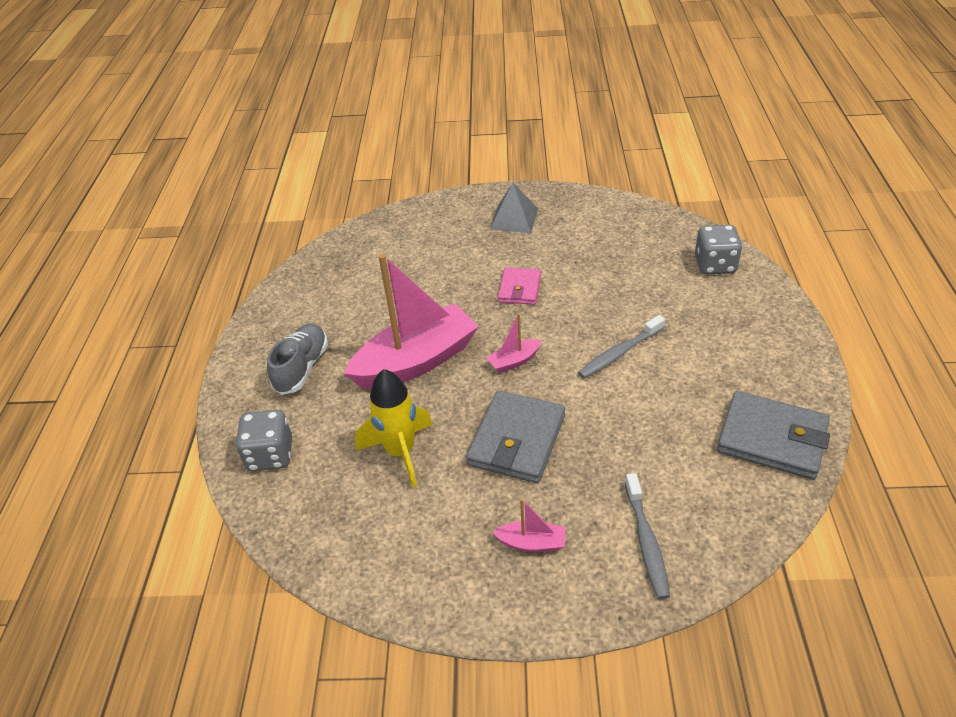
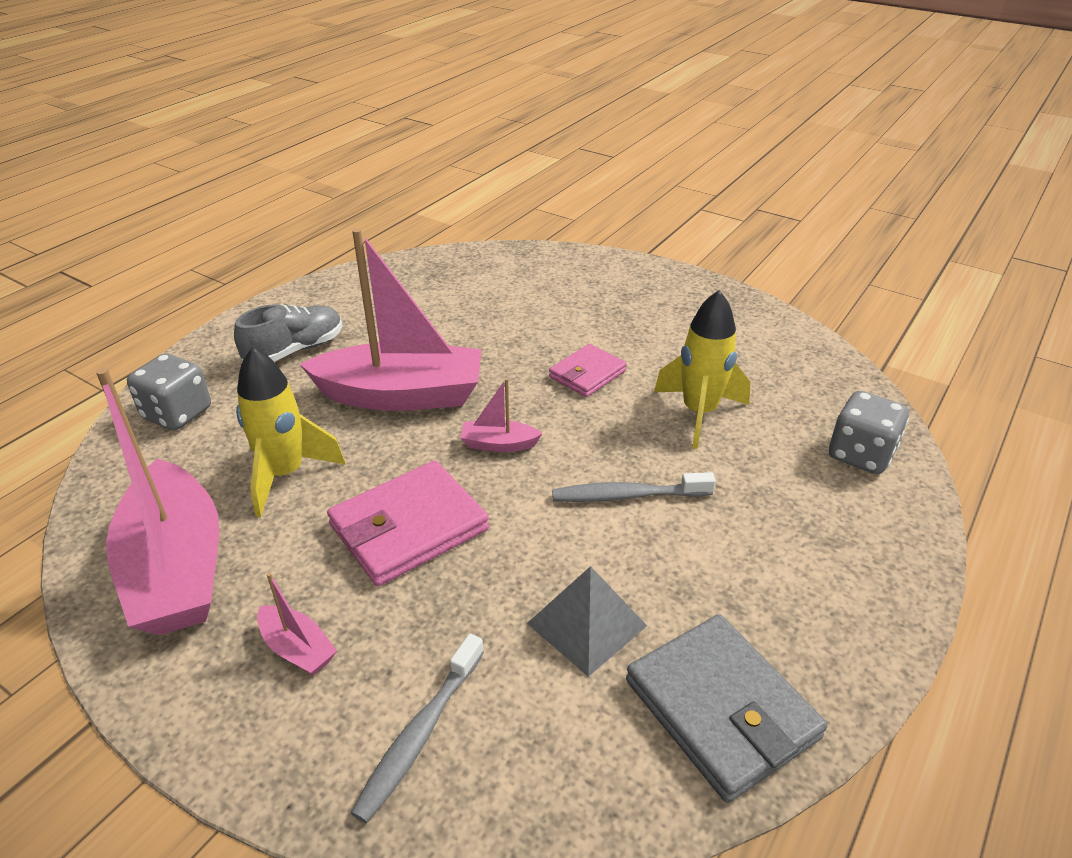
camera: 30 degrees right, 5 degrees down
grey wallet [466,390,565,483] -> pink wallet [327,461,489,586]
grey pyramid [490,183,538,233] -> grey pyramid moved to [527,566,647,677]
none -> pink boat [96,368,219,635]
none -> yellow rocket [654,290,751,449]

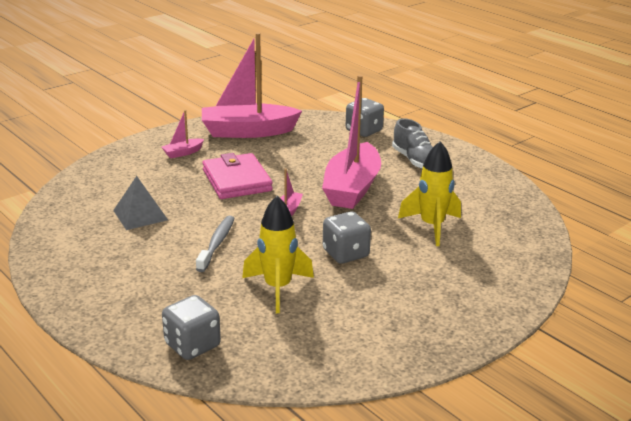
camera: 105 degrees right, 10 degrees down
yellow rocket [236,347,346,517] -> yellow rocket moved to [398,141,461,246]
grey toothbrush [351,634,484,823] -> none
pink wallet [549,344,627,397] -> grey dice [323,211,371,264]
grey wallet [626,614,827,803] -> none

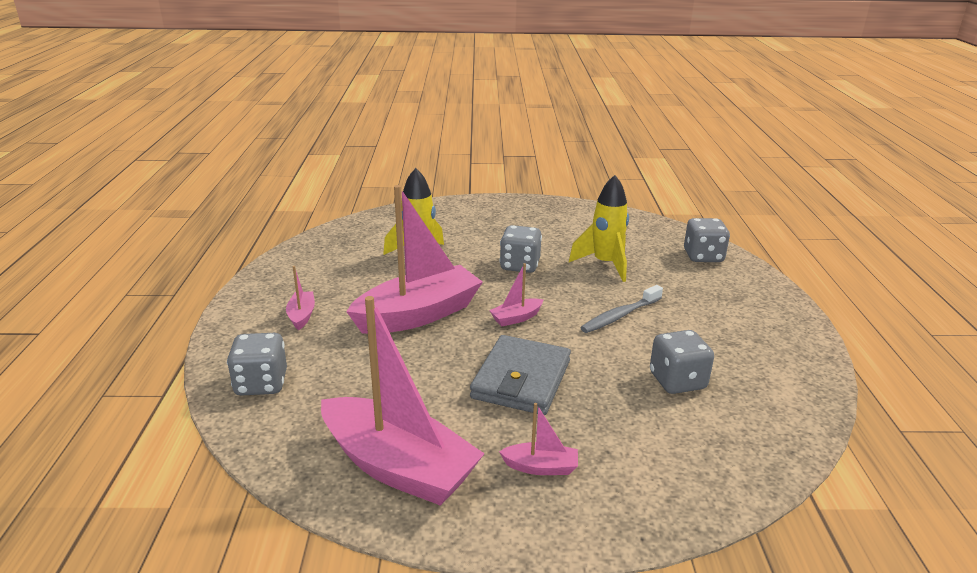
camera: 140 degrees left, 0 degrees up
grey pyramid [113,176,168,230] -> grey dice [650,330,714,394]
pink wallet [202,153,273,199] -> grey wallet [470,335,571,415]
grey shoe [392,118,433,169] -> pink boat [286,266,315,330]

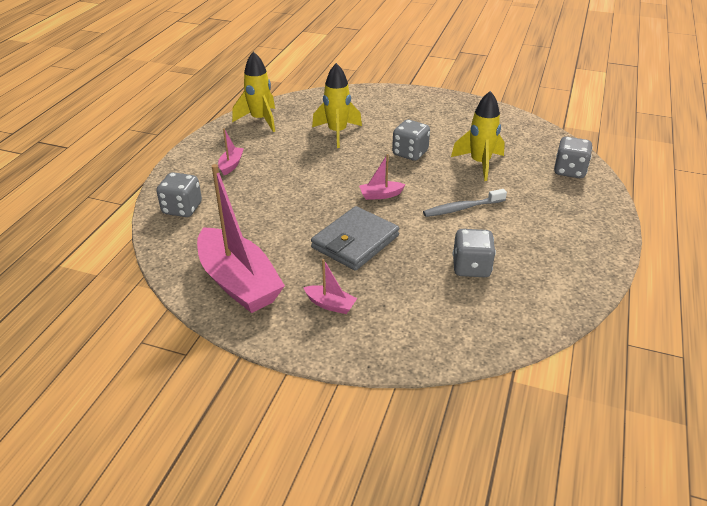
camera: 20 degrees right, 10 degrees up
pink boat [346,185,483,334] -> none
none -> yellow rocket [232,51,275,132]

